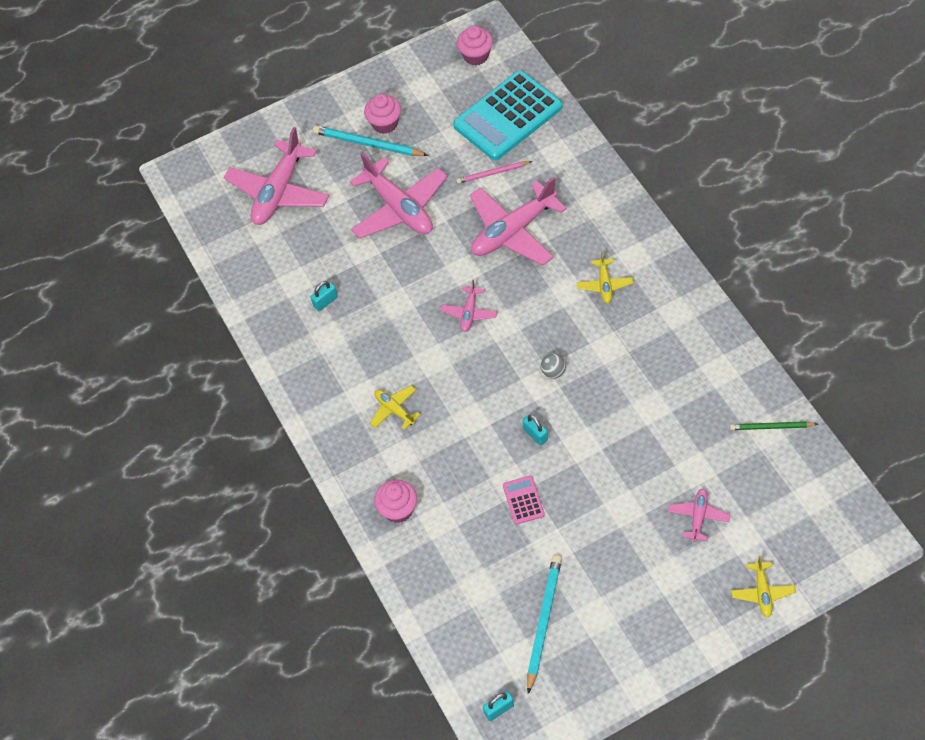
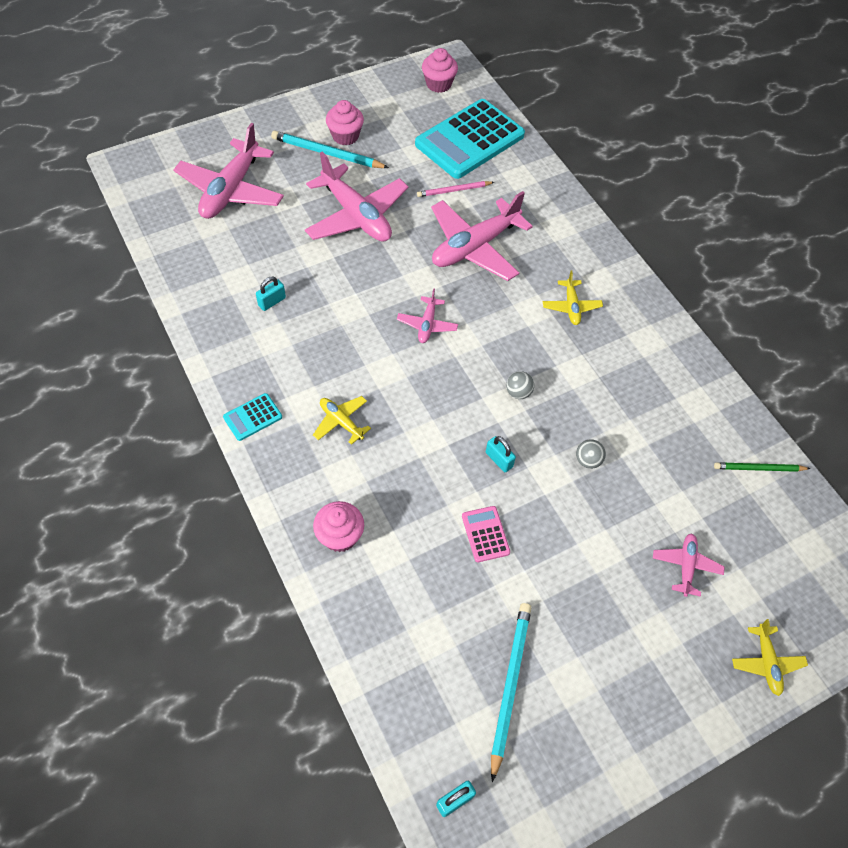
camera: 10 degrees left, 0 degrees up
none -> turquoise calculator [223,393,282,441]
none -> grey ball [576,439,606,469]

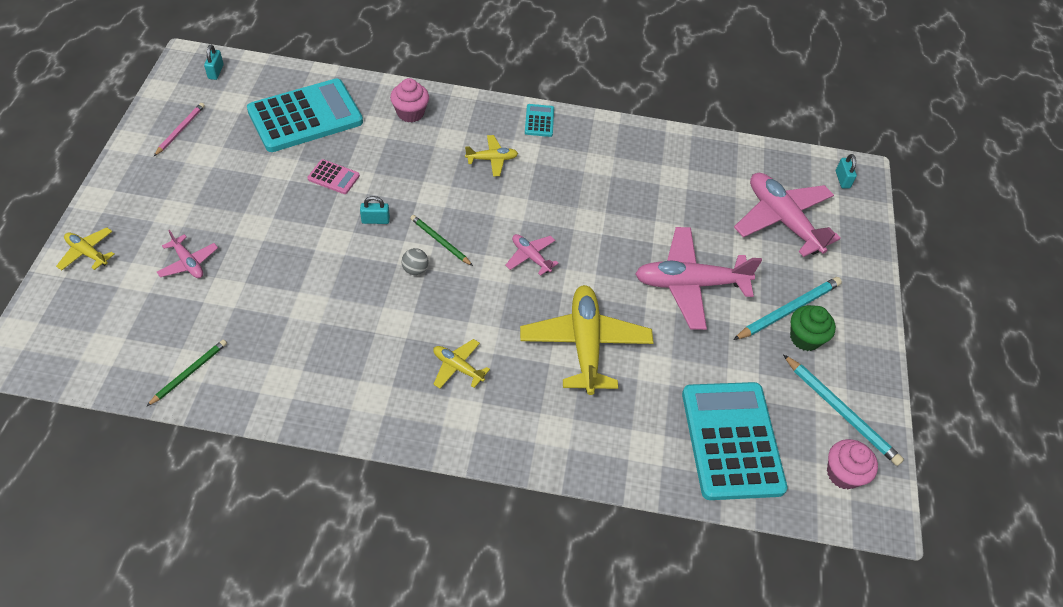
camera: 125 degrees right, 5 degrees down
turquoise padlock [256,277,286,311] -> turquoise padlock moved to [836,154,857,188]
pink cupcake [326,100,364,145] -> green cupcake [790,305,836,351]
pink pencil [417,181,494,197] -> pink pencil moved to [154,103,205,156]
pink plane [431,191,533,281] -> yellow plane [520,285,653,395]
turquoise pencil [491,603,531,782] -> turquoise pencil moved to [783,354,904,466]
grey ball [576,439,606,469] -> none
none -> turquoise calculator [247,78,363,152]
none -> green pencil [410,215,473,266]

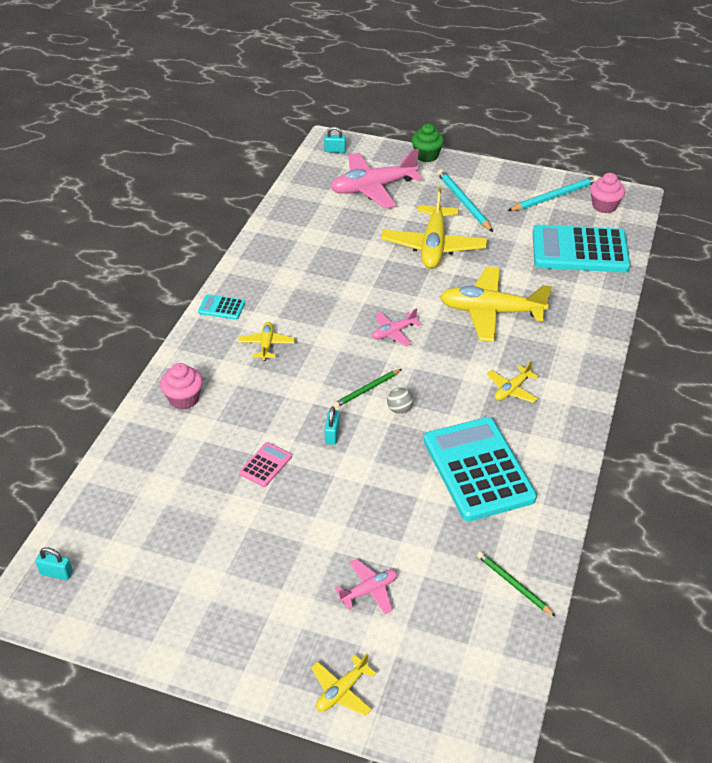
camera: 75 degrees left, 10 degrees down
pink pencil [154,103,205,156] -> none
turquoise calculator [247,78,363,152] -> turquoise calculator moved to [424,417,537,521]
pink plane [635,227,762,330] -> yellow plane [381,187,487,269]
green cupcake [790,305,836,351] -> green cupcake moved to [411,124,444,162]

